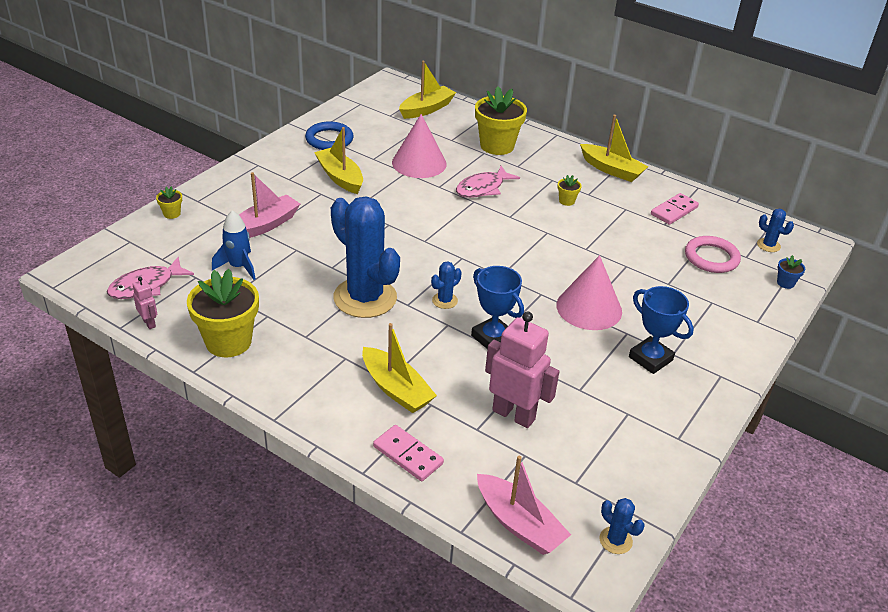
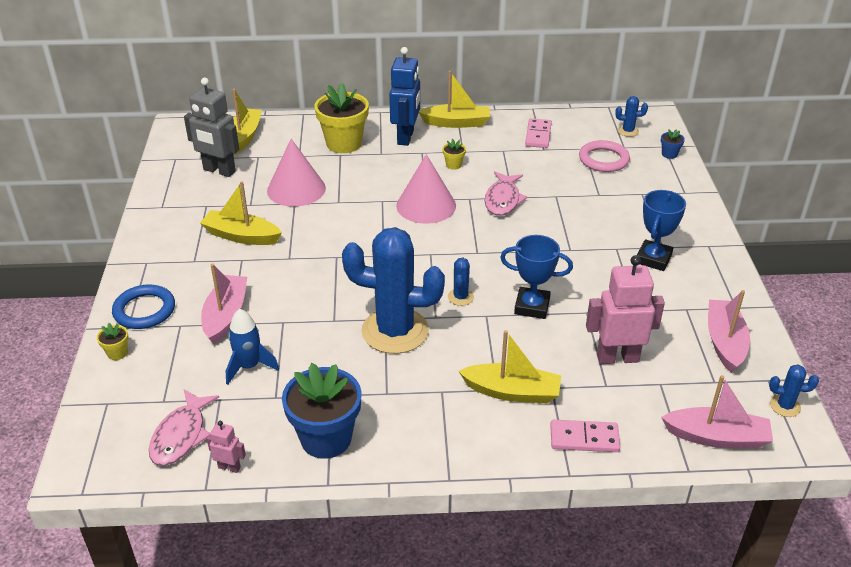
camera: 35 degrees left, 0 degrees up
yellow flower pot [187,269,259,357] -> blue flower pot [282,363,362,459]
blue ring [305,121,354,150] -> blue ring moved to [112,285,175,329]
pink fish [456,166,520,198] -> pink fish moved to [485,171,527,216]
pink cone [556,255,622,330] -> pink cone moved to [396,154,456,224]
blue trophy [629,286,694,374] -> blue trophy turned 75 degrees counterclockwise [637,190,686,271]
none -> grey robot [184,78,239,177]
none -> blue robot [389,47,420,146]
none -> pink boat [708,290,750,373]

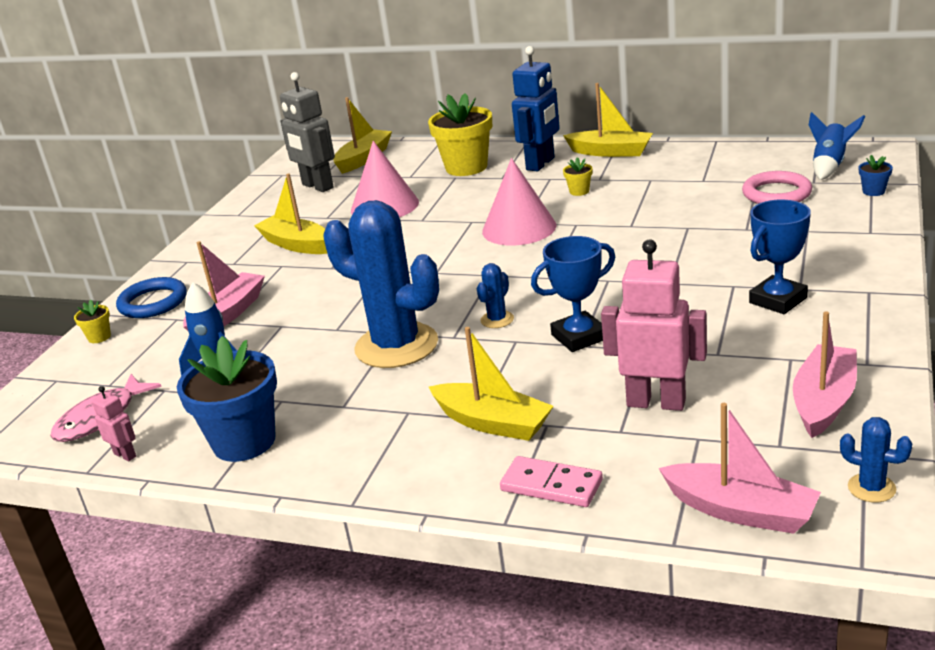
camera: 25 degrees right, 10 degrees down
pink fish [485,171,527,216] -> none
blue trophy [500,235,573,319] -> blue trophy turned 60 degrees counterclockwise [531,236,615,352]
pink domino [525,118,552,148] -> none
blue cactus [615,96,648,137] -> blue rocket [809,112,865,180]

